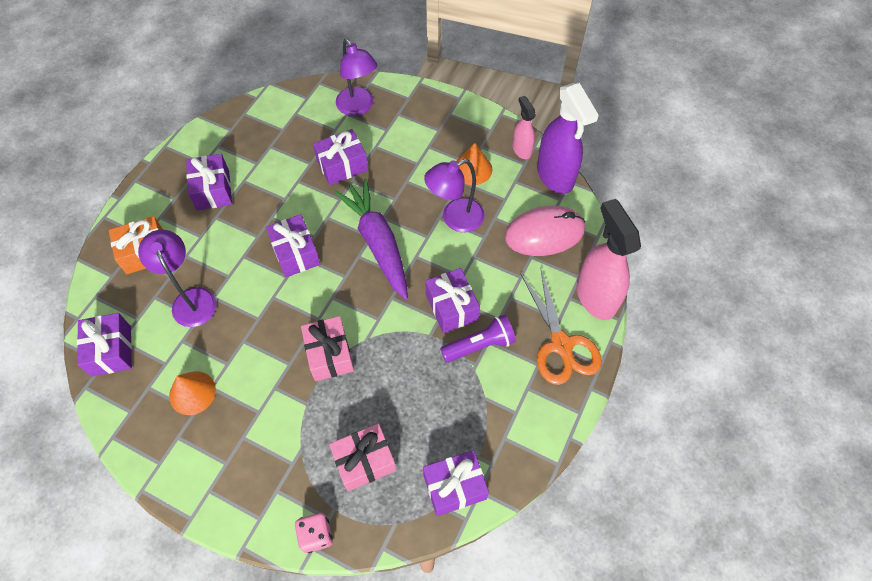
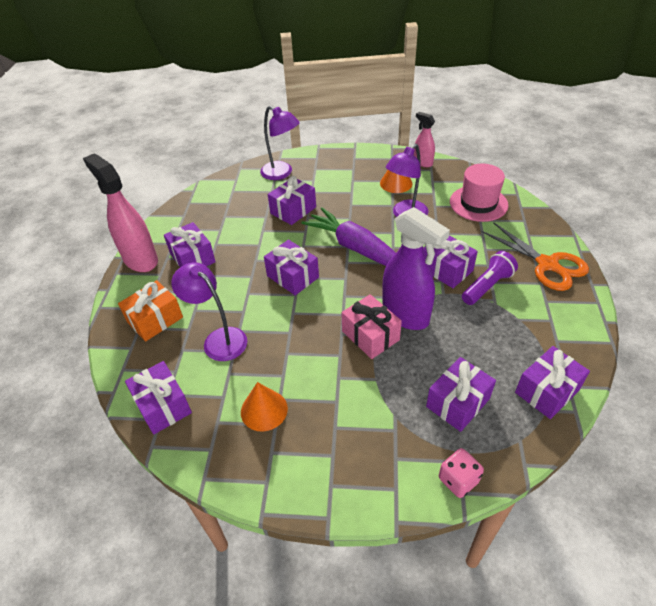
camera: 20 degrees left, 15 degrees down
pink gift [329,423,396,491] -> purple gift [426,357,496,432]
pink mouse [505,206,585,256] -> pink hat [450,164,508,222]
purple spray bottle [537,83,599,194] -> purple spray bottle moved to [382,207,450,330]
pink spray bottle [577,199,641,320] -> pink spray bottle moved to [83,153,158,272]

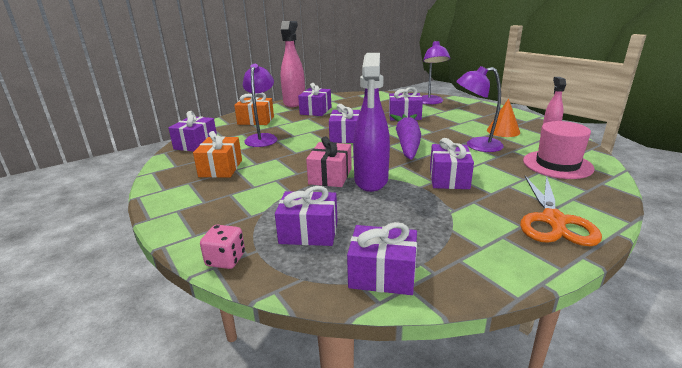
camera: 50 degrees right, 20 degrees down
orange cone [241,382,288,432] -> orange gift [193,131,242,178]
purple flashlight [462,251,518,305] -> none

